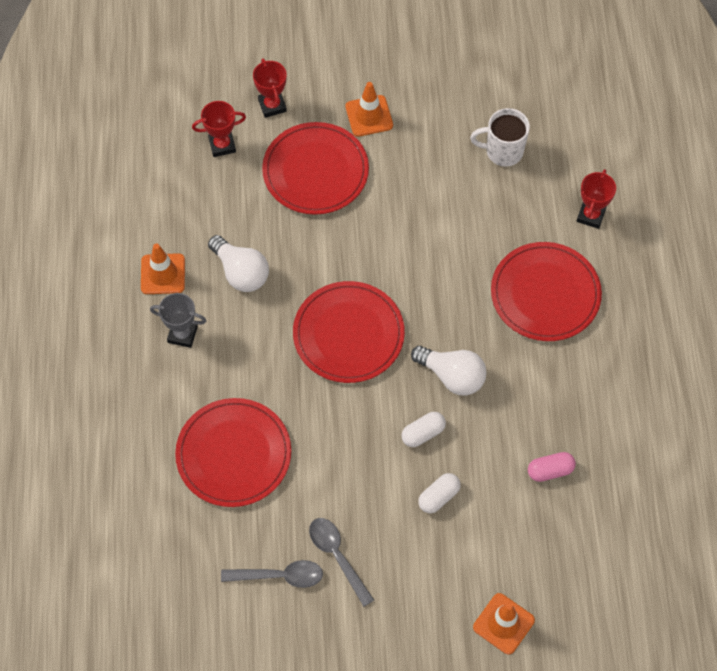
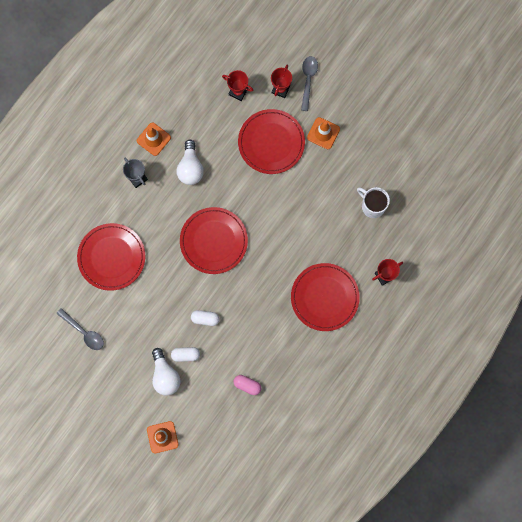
camera: 40 degrees right, 15 degrees up
grey spoon [309,518,374,607] -> grey spoon moved to [301,56,318,111]
white light bulb [411,346,487,395] -> white light bulb moved to [152,348,180,396]

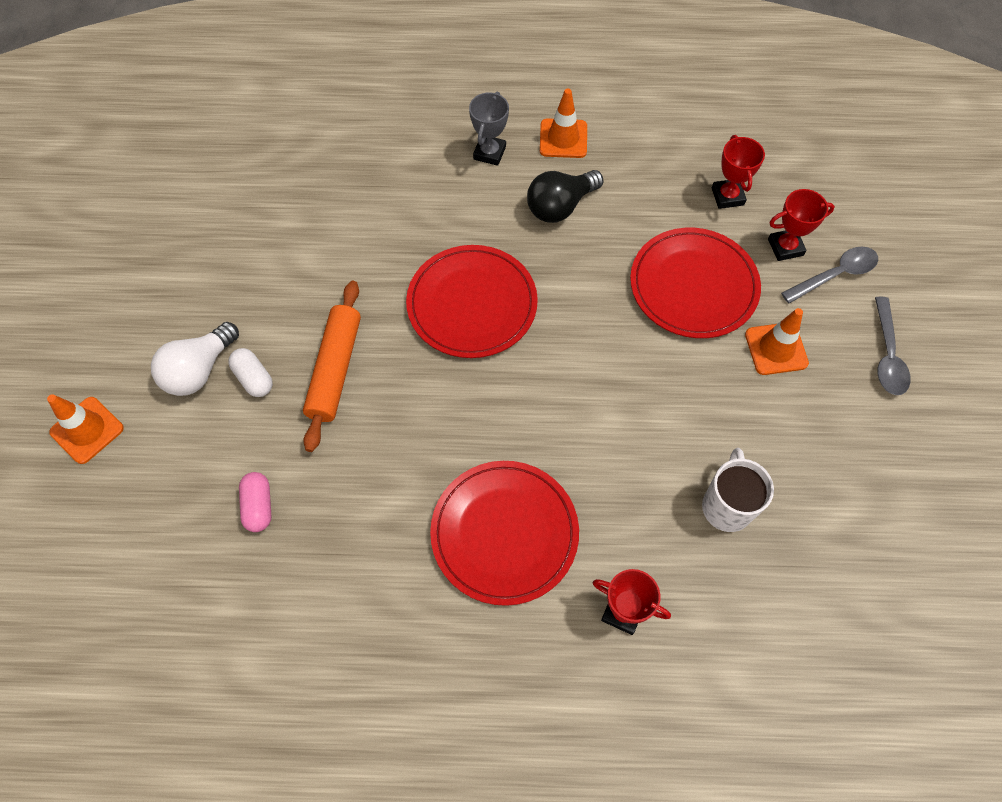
camera: 55 degrees right, 15 degrees down
grey spoon [56,308,104,350] -> grey spoon moved to [875,297,911,395]
red plate [77,223,145,291] -> none
white light bulb [176,140,204,185] -> black light bulb [527,170,604,223]
white capsule [191,310,220,326] -> orange rolling pin [303,281,361,452]

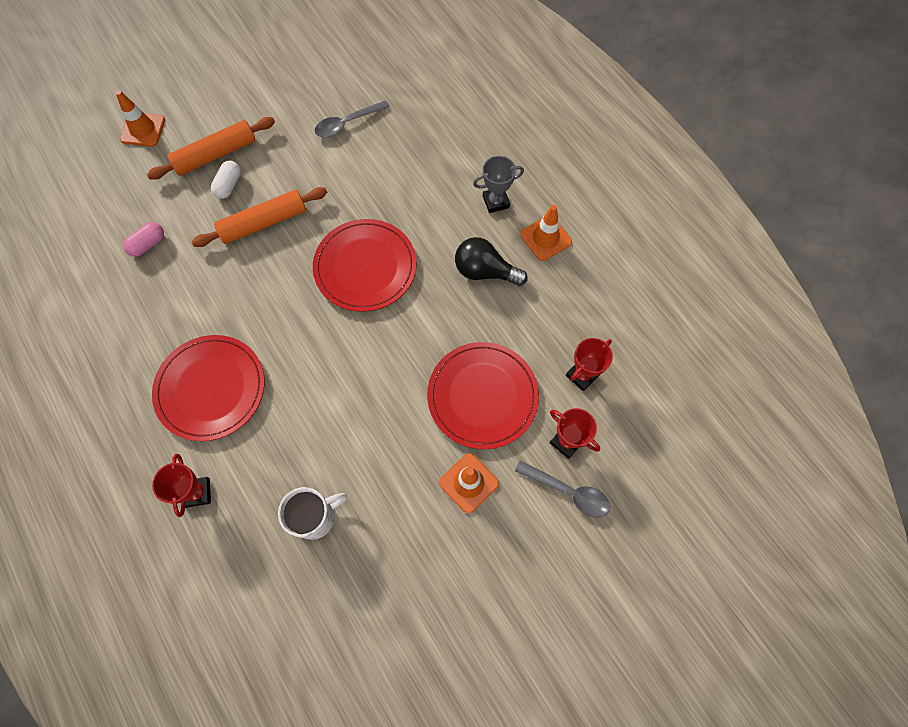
camera: 55 degrees right, 5 degrees up
white light bulb [151,322,239,396] -> orange rolling pin [147,117,275,180]
grey spoon [875,297,911,395] -> grey spoon moved to [315,100,390,138]

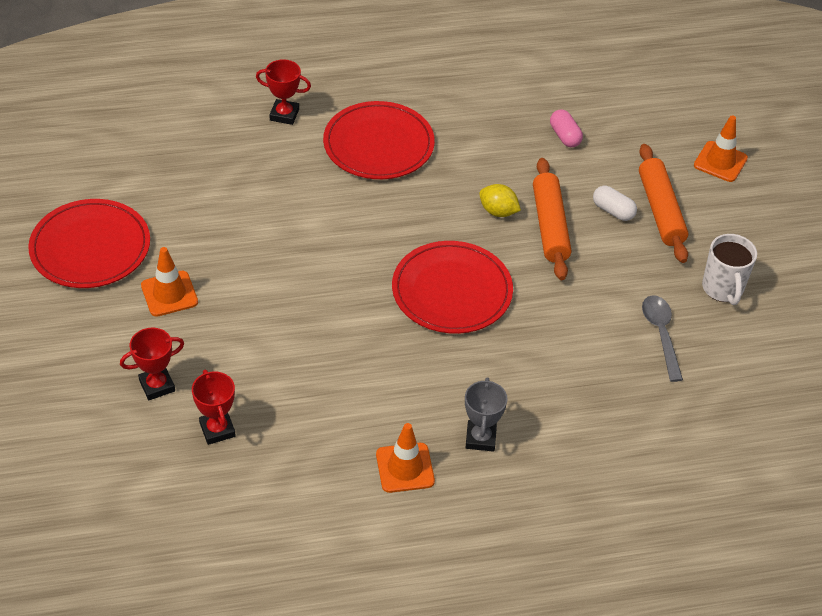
camera: 110 degrees right, 20 degrees down
white mug [278,487,347,540] -> white mug moved to [702,234,757,305]
red plate [427,342,539,449] -> red plate moved to [28,199,150,288]
black light bulb [455,237,528,286] -> none
grey spoon [515,460,610,517] -> none
none -> yellow lemon [479,184,521,217]

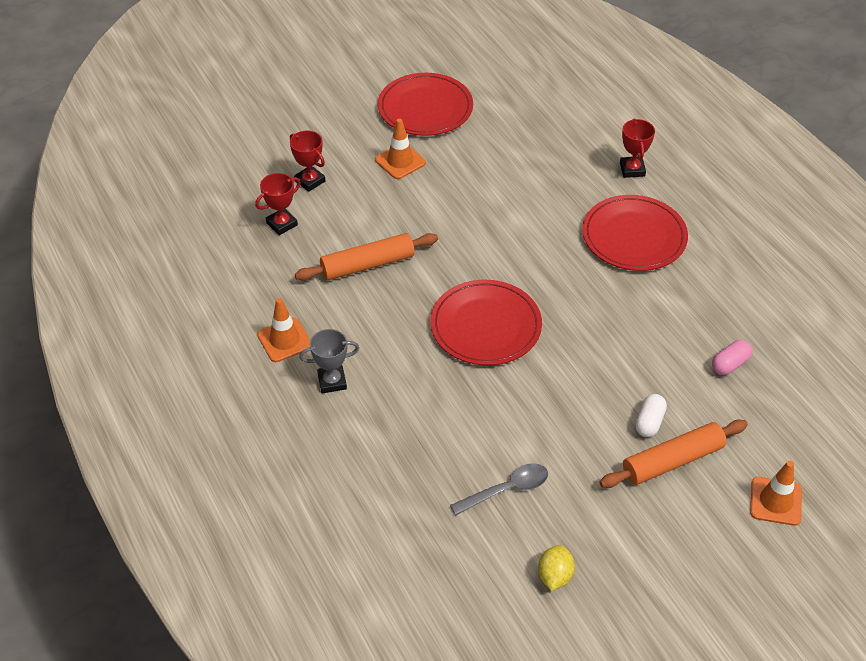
camera: 75 degrees right, 0 degrees up
yellow lemon [479,184,521,217] -> yellow lemon moved to [538,545,575,591]
orange rolling pin [533,158,571,280] -> orange rolling pin moved to [295,233,438,281]
white mug [702,234,757,305] -> none

